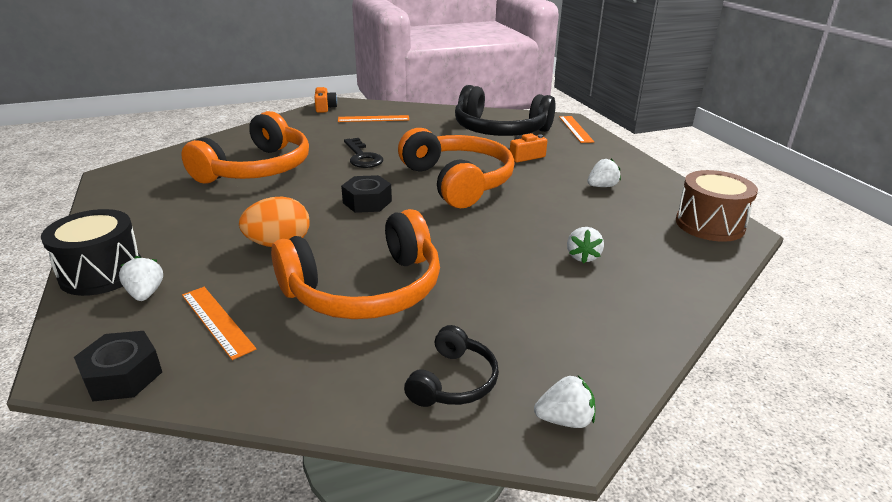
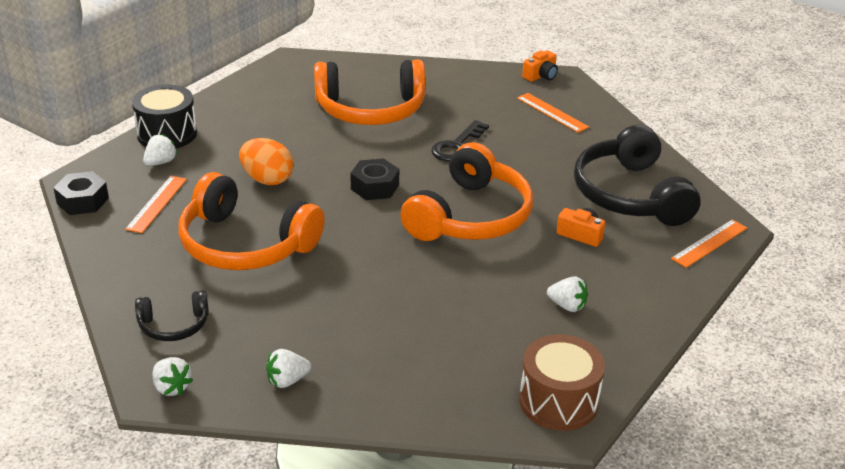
camera: 55 degrees right, 5 degrees up
white strawberry [567,227,604,263] -> white strawberry moved to [266,349,311,388]

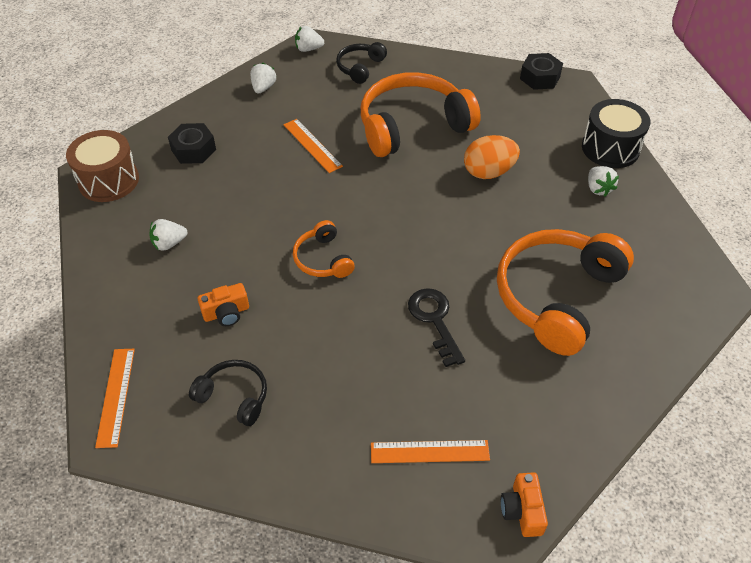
camera: 130 degrees right, 15 degrees up
orange ruler [125,176,187,233] -> orange ruler moved to [283,119,343,173]
white strawberry [143,134,178,166] -> white strawberry moved to [588,166,619,197]
black nut [350,158,399,200] -> black nut moved to [168,123,216,164]
orange headphones [400,142,533,241] -> orange headphones [293,220,355,278], size x0.49
black headphones [574,125,701,226] -> black headphones [189,360,267,426], size x0.49

